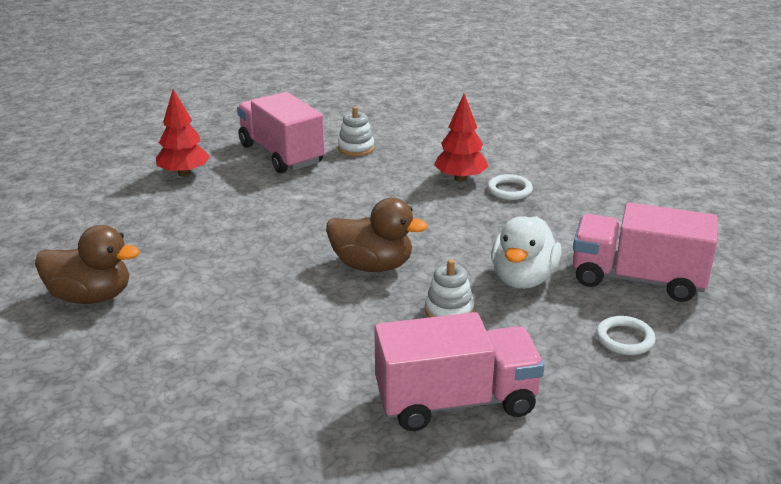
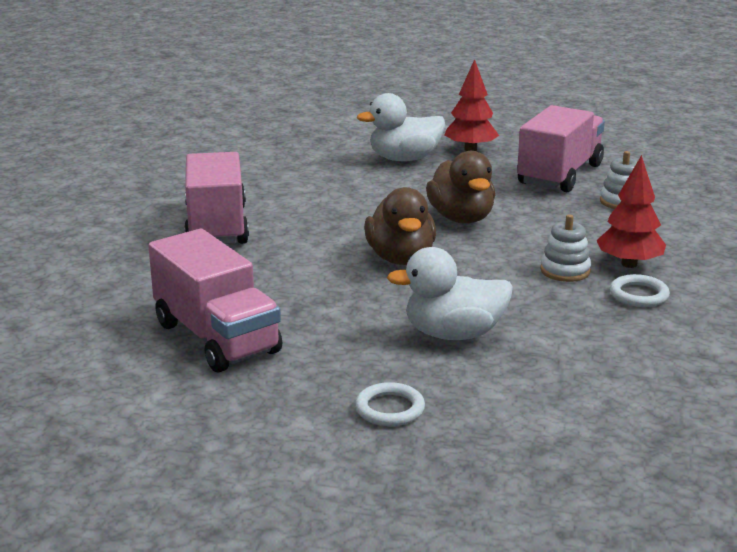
camera: 65 degrees right, 5 degrees down
brown duck [35,225,140,304] -> brown duck moved to [426,151,495,224]
white stacking toy [425,259,474,317] -> white stacking toy moved to [540,214,591,282]
pink truck [573,202,718,302] -> pink truck moved to [184,152,249,244]
none -> white duck [357,93,445,161]

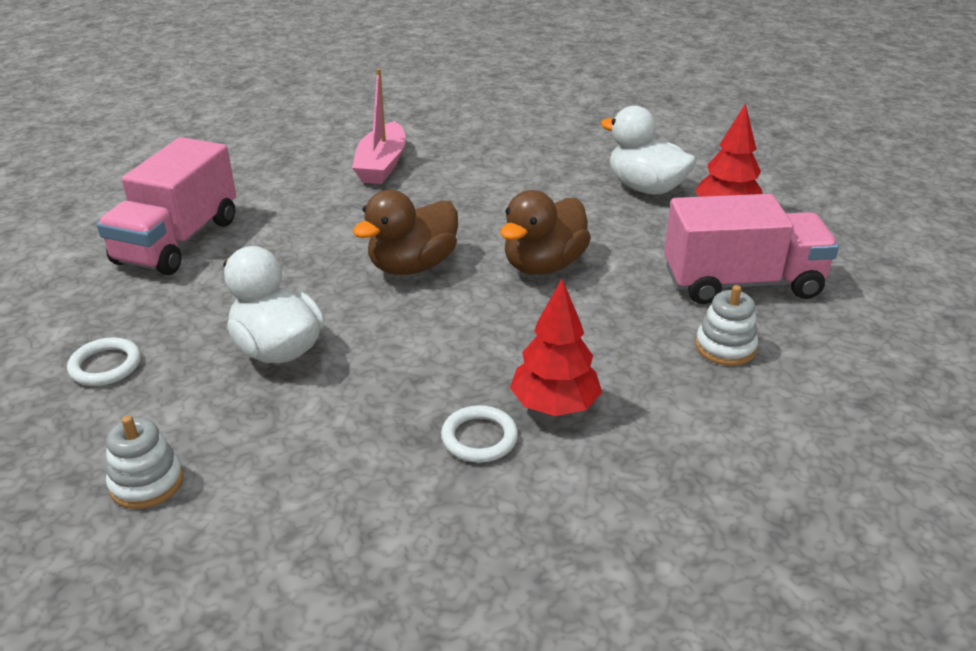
camera: 55 degrees right, 10 degrees up
pink truck [184,152,249,244] -> pink boat [352,68,406,184]
white stacking toy [540,214,591,282] -> white stacking toy moved to [106,415,183,509]

